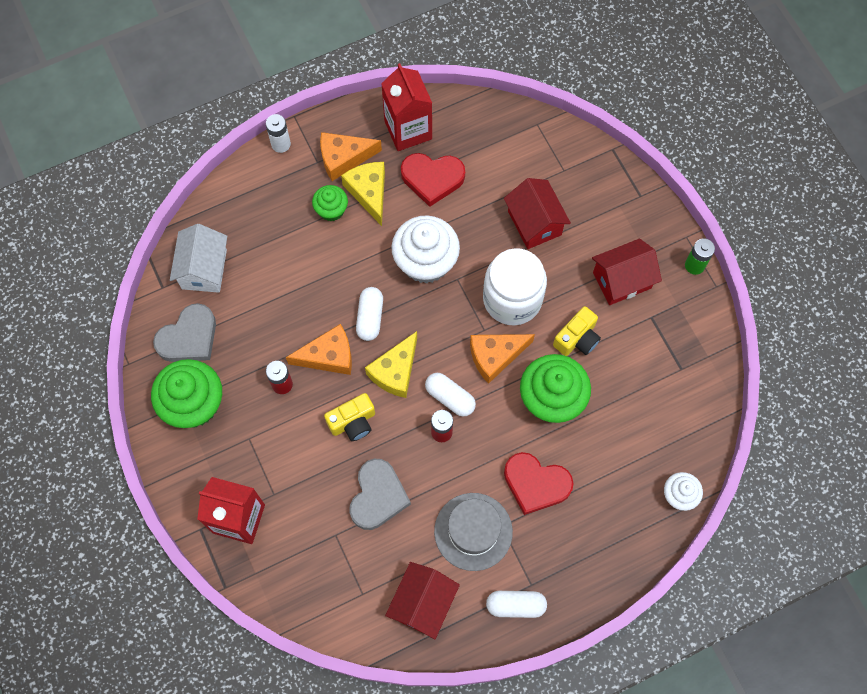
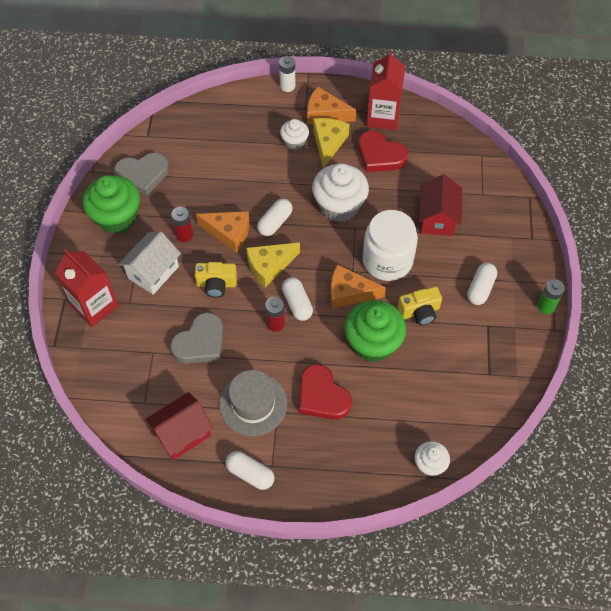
camera: 30 degrees right, 10 degrees down
white house [170,224,227,293] -> white house moved to [118,231,181,295]
green cupcake [312,185,348,221] -> white cupcake [280,119,309,150]
red house [592,239,662,305] -> white capsule [467,263,497,305]

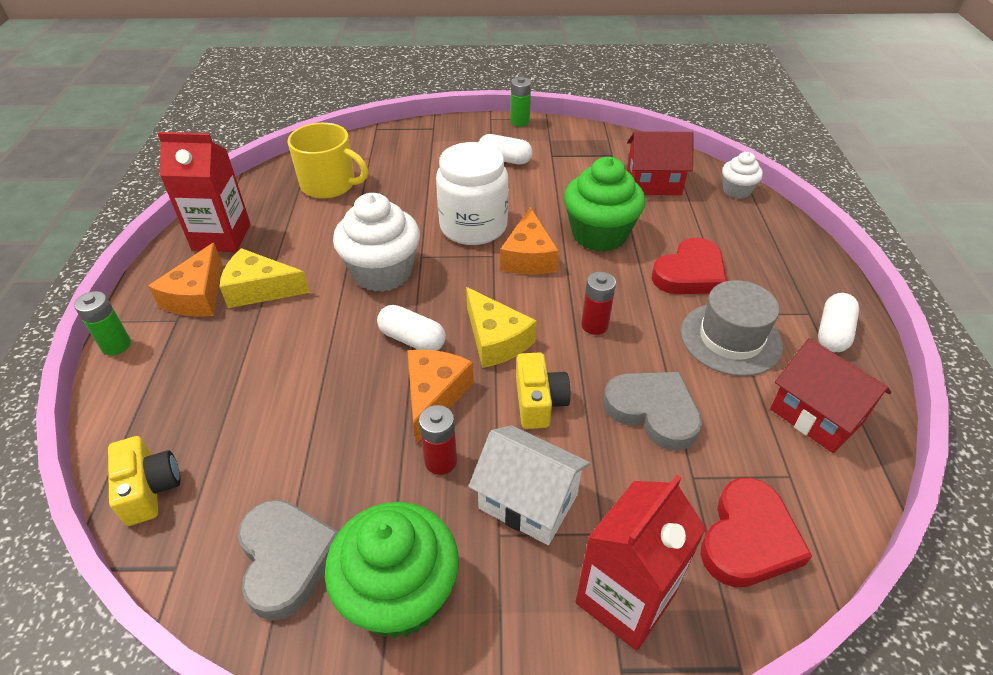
camera: 95 degrees left, 15 degrees down
white battery [279,56,295,92] -> green battery [74,291,131,355]
white cupcake [280,119,309,150] -> none
white capsule [282,277,313,321] -> none
red heart [358,130,408,172] -> red heart moved to [700,478,812,588]
yellow camera [398,286,442,326] -> yellow camera moved to [108,436,181,526]
red house [419,174,462,236] -> red house moved to [627,131,694,195]
none -> yellow mug [288,123,368,199]

